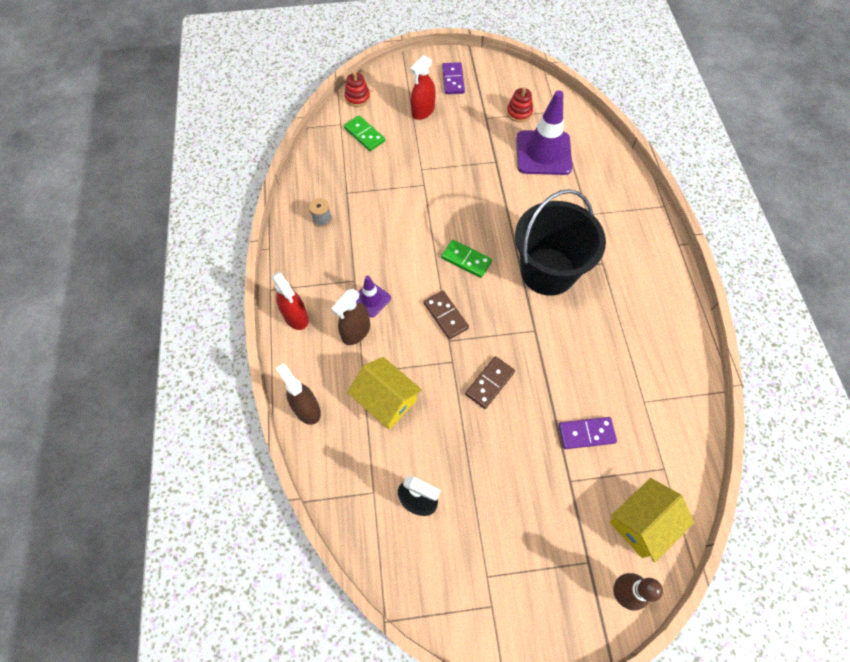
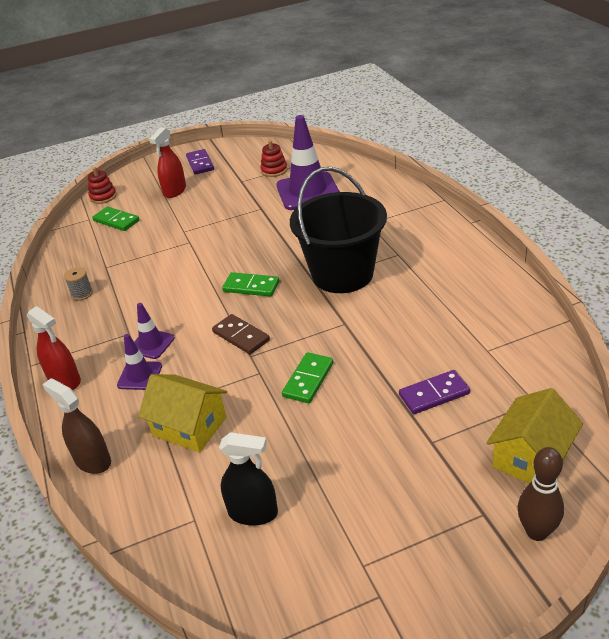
camera: 10 degrees left, 25 degrees down
brown spray bottle [331,289,370,345] -> purple traffic cone [117,334,162,390]
brown domino [465,356,515,409] -> green domino [282,352,333,403]

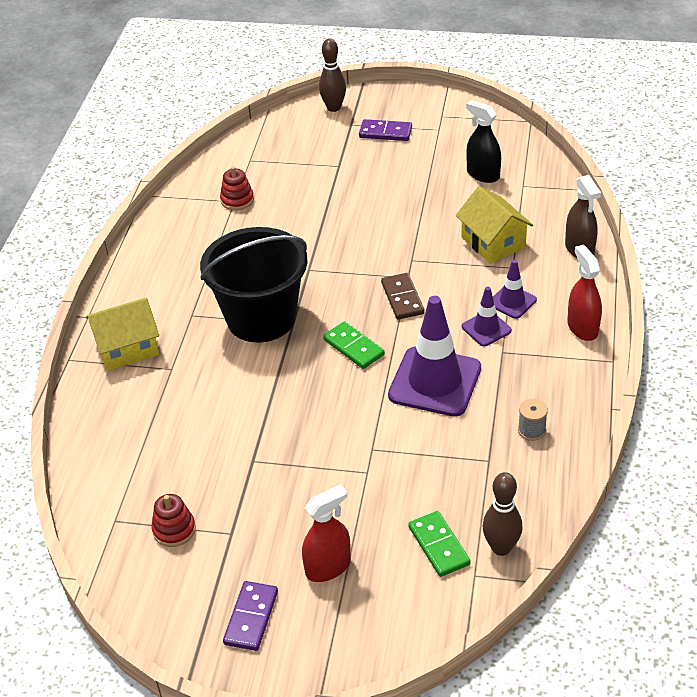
camera: 150 degrees left, 5 degrees up
red stacking toy [88,167,117,204] -> red stacking toy moved to [220,166,254,210]
purple traffic cone [276,115,340,210] -> purple traffic cone moved to [388,296,481,417]
green domino [282,352,333,403] -> none
purple domino [399,370,470,414] -> purple domino moved to [359,119,412,141]
yellow house [486,388,583,484] -> yellow house moved to [86,297,159,371]
none -> brown bowling pin [483,472,523,556]

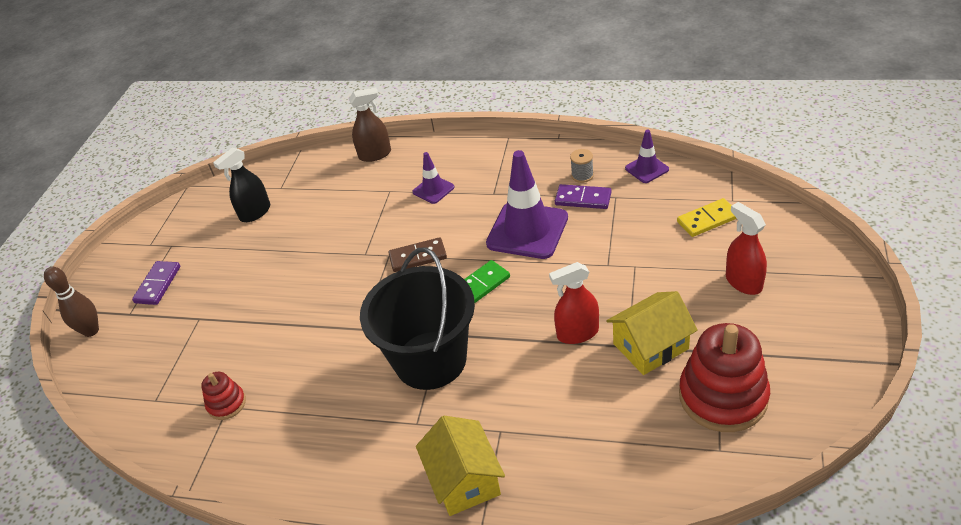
camera: 85 degrees left, 0 degrees up
red stacking toy [151,494,196,547] -> red stacking toy [679,323,770,432], size x2.03
purple domino [223,581,278,651] -> purple domino moved to [555,184,612,209]
green domino [408,511,471,577] -> yellow domino [677,198,737,237]
yellow house [456,186,533,264] -> yellow house moved to [606,291,698,375]
purple traffic cone [462,287,512,346] -> purple traffic cone moved to [625,130,669,183]
brown bowling pin [483,472,523,556] -> none
red spray bottle [567,245,602,341] -> red spray bottle moved to [549,262,599,344]

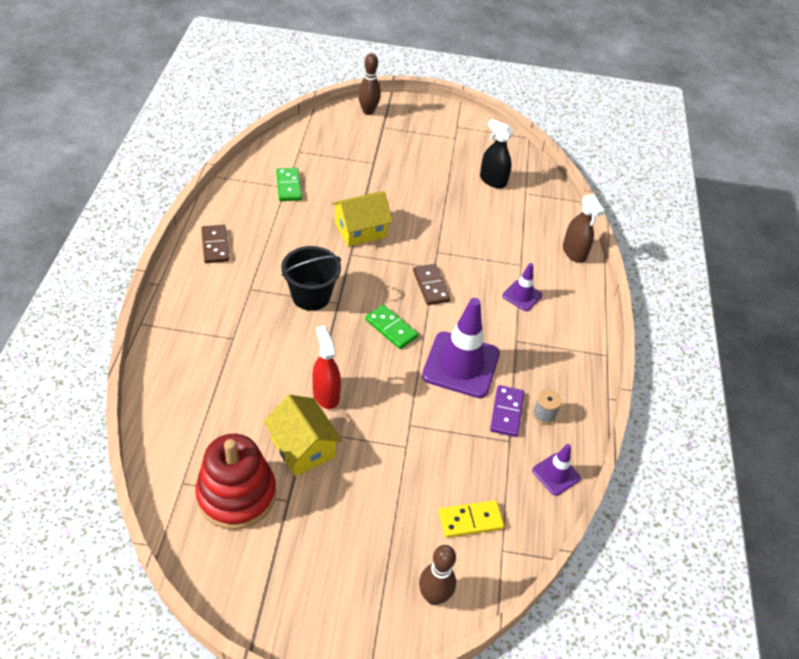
camera: 75 degrees right, 5 degrees up
purple domino [132,261,181,305] -> none
red stacking toy [201,372,246,420] -> green domino [276,168,302,201]
black bucket [360,248,475,390] -> black bucket [281,246,341,311], size x0.65
yellow house [416,416,505,516] -> yellow house moved to [331,191,393,247]
yellow domino [677,198,737,237] -> yellow domino turned 75 degrees counterclockwise [438,500,504,538]
red spray bottle [726,202,767,295] -> none
none -> brown domino [201,225,229,263]
none -> brown bowling pin [419,545,456,605]

